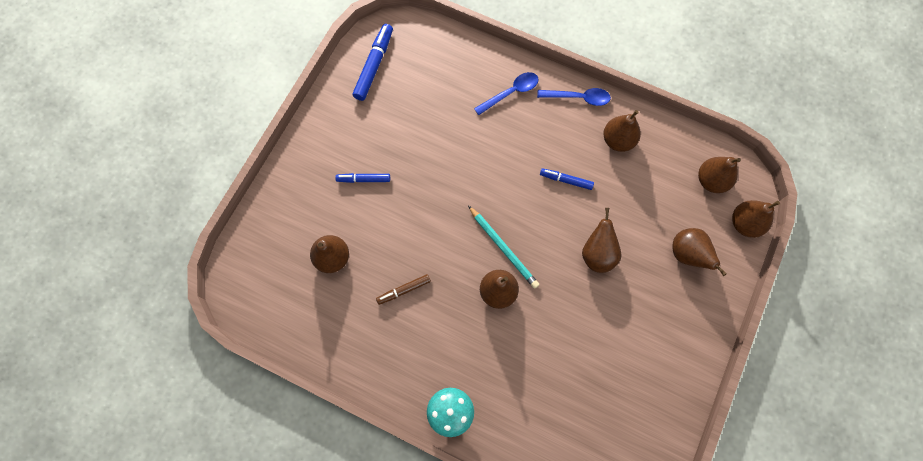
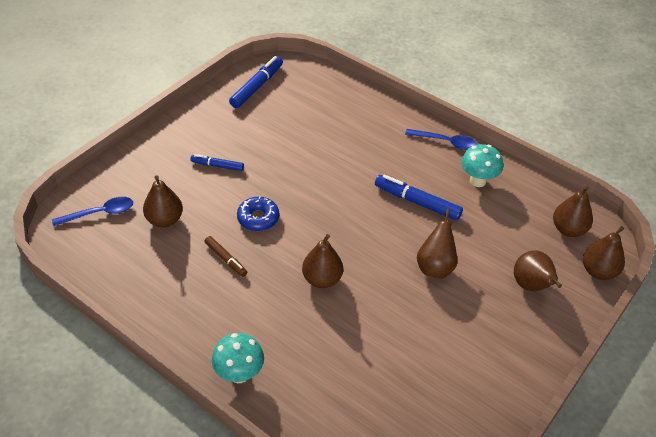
camera: 10 degrees right, 25 degrees down
brown marker [376,274,431,305] -> brown marker turned 120 degrees counterclockwise [204,236,247,277]
turquoise pencil [468,206,539,289] -> none
blue spoon [474,72,538,115] -> blue spoon moved to [52,197,133,226]
blue marker [540,168,594,190] -> blue marker [375,175,463,220], size x1.66
brown pear [603,110,641,152] -> turquoise mushroom [461,144,503,187]
none -> blue donut [237,196,279,231]

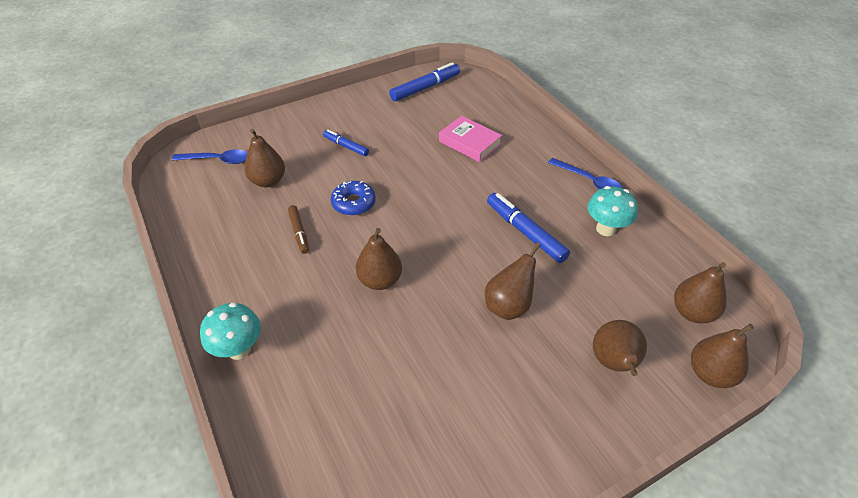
camera: 25 degrees right, 0 degrees up
none -> pink book [439,116,502,162]

